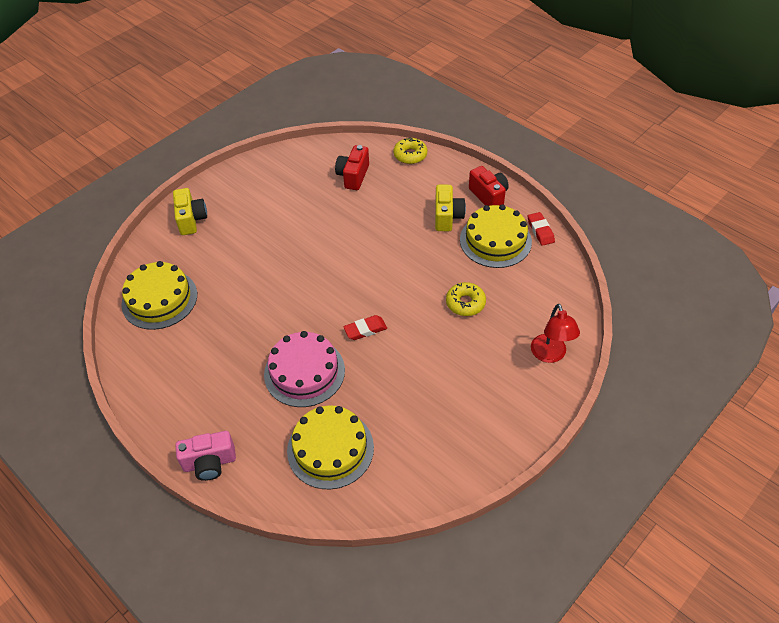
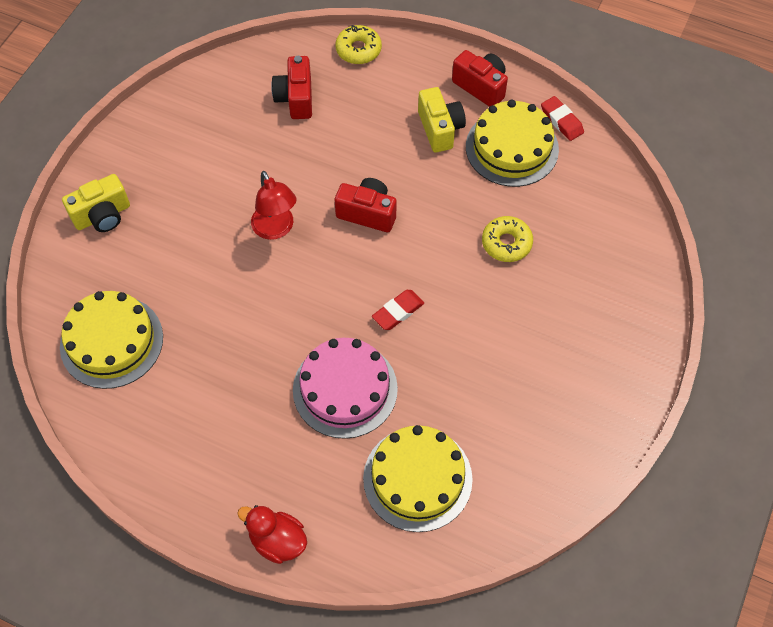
camera: 20 degrees left, 10 degrees up
yellow camera [173,188,207,235] -> yellow camera turned 90 degrees clockwise [62,174,130,232]
pink camera [175,431,236,481] -> red duck [237,505,307,564]
red lamp [531,304,580,363] -> red lamp moved to [251,171,297,240]
none -> red camera [335,178,397,232]

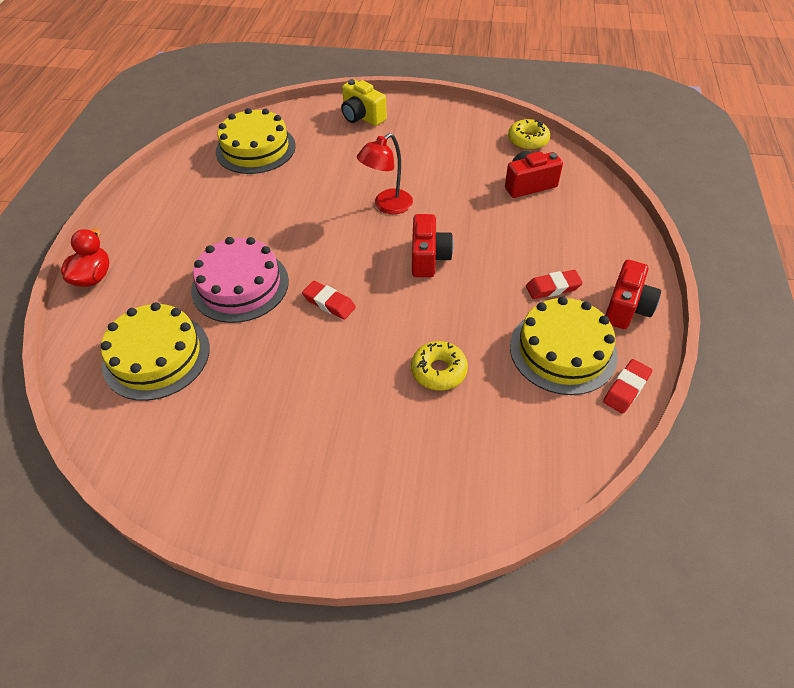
camera: 75 degrees right, 10 degrees down
yellow donut [335,25,382,64] -> yellow donut moved to [508,119,550,150]
yellow camera [418,87,466,153] -> red eraser [526,270,583,299]

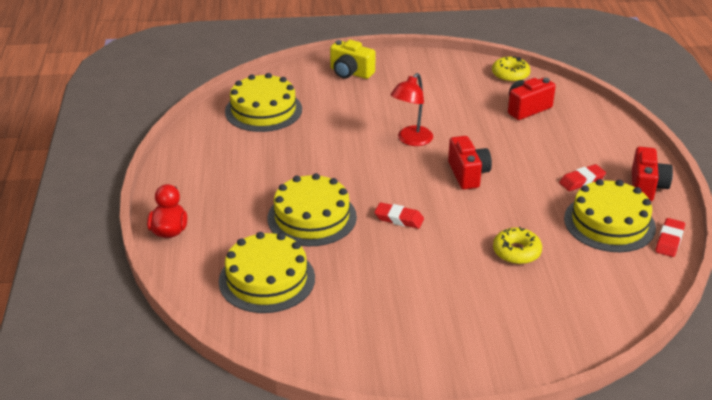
camera: 15 degrees left, 15 degrees down
pink cake [191,237,289,323] -> yellow cake [268,173,357,246]

